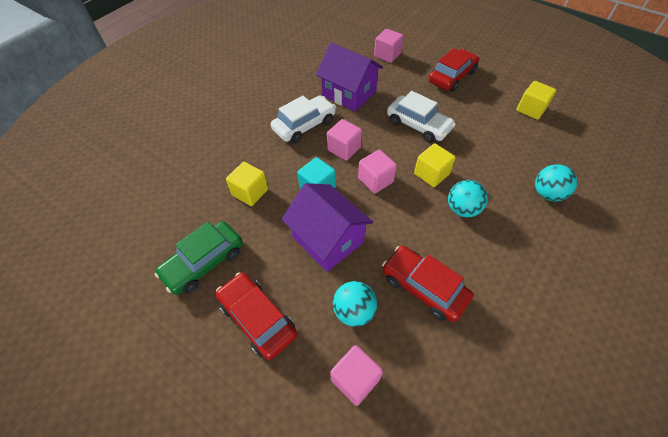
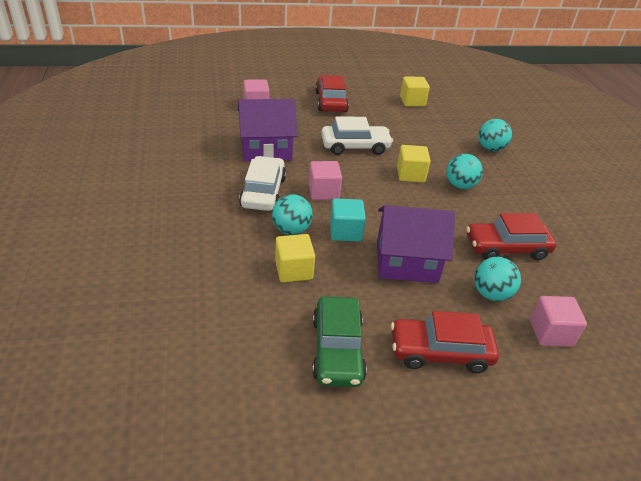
camera: 50 degrees left, 15 degrees down
pink cube [358,150,397,194] -> none
none -> turquoise ball [272,194,313,235]

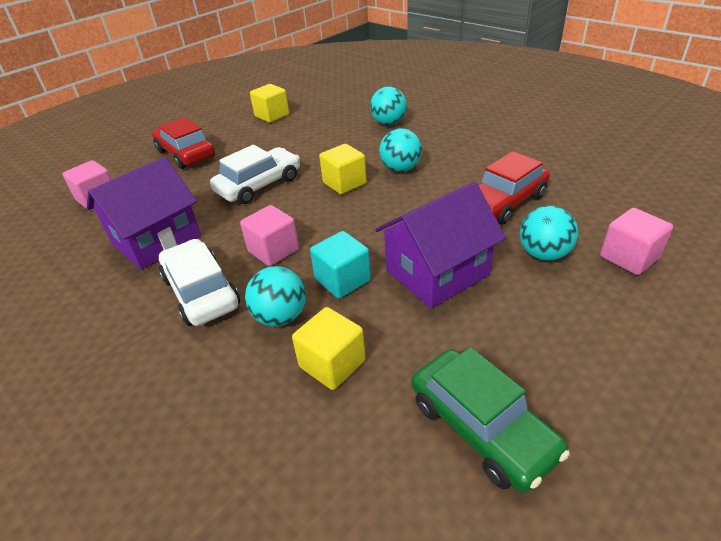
camera: 30 degrees left, 0 degrees up
red car [391,311,499,373] -> none

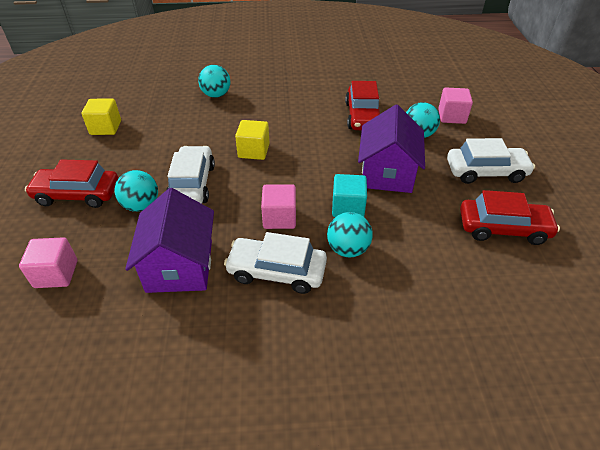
camera: 50 degrees left, 5 degrees up
yellow cube [292,307,366,390] -> none
turquoise ball [379,128,422,172] -> turquoise ball moved to [114,170,158,212]
green car [412,347,570,493] -> red car [460,190,560,245]
none -> white car [447,138,535,184]

